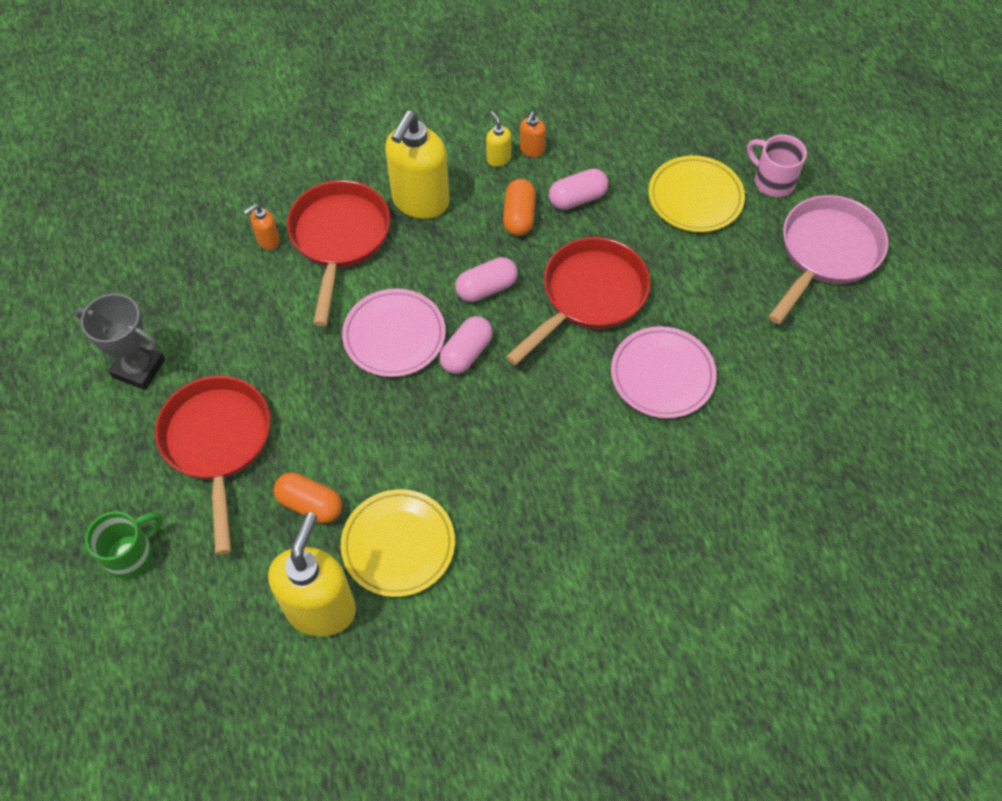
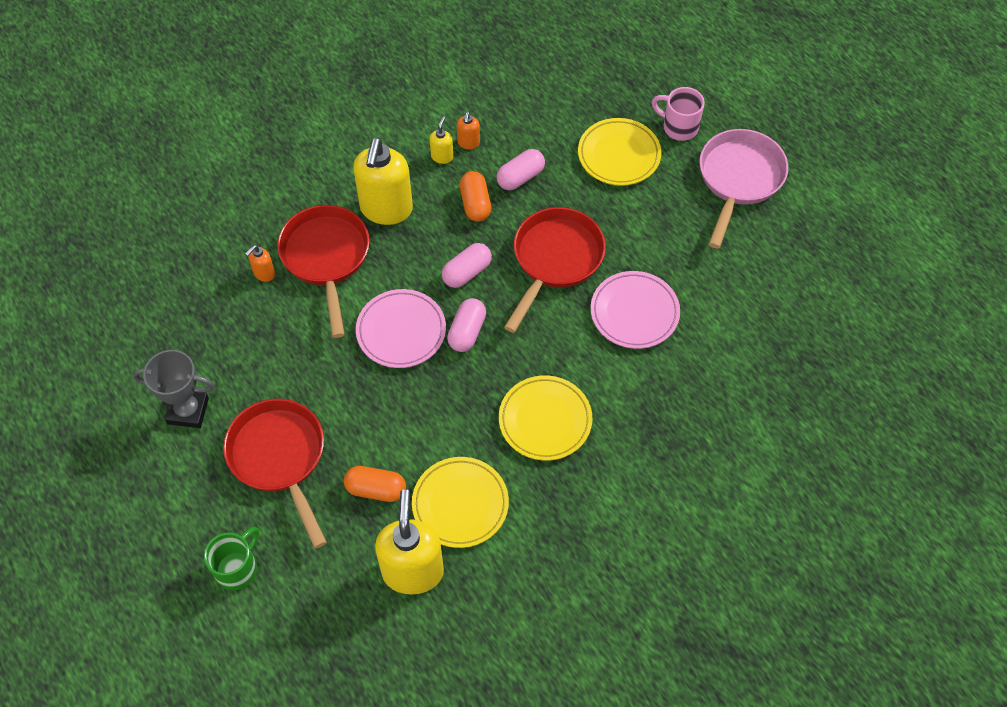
camera: 15 degrees left, 0 degrees up
yellow soap dispenser [486,111,511,167] -> yellow soap dispenser turned 60 degrees clockwise [429,116,453,164]
none -> yellow plate [499,375,592,461]

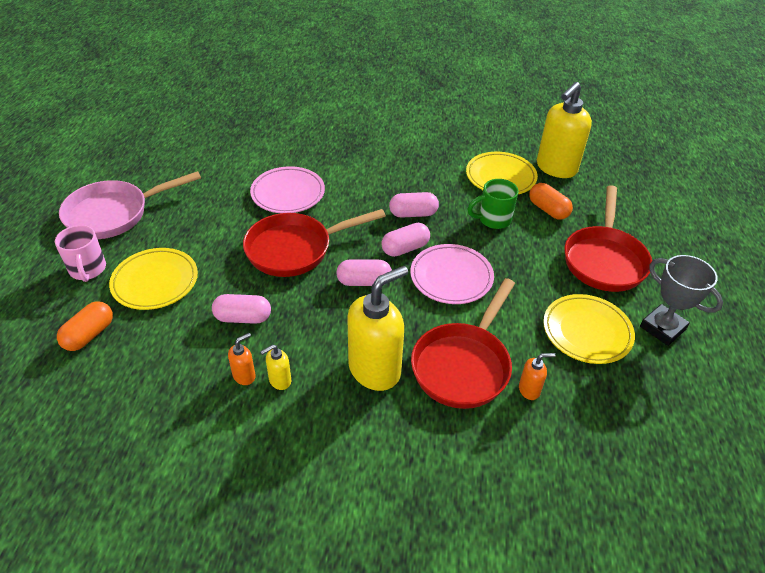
camera: 140 degrees left, 15 degrees down
green mug [204,527,259,590] -> green mug moved to [467,179,519,229]
orange capsule [460,171,492,222] -> orange capsule moved to [57,301,113,351]
yellow plate [499,375,592,461] -> yellow plate moved to [543,294,635,364]
none -> pink capsule [389,192,439,218]

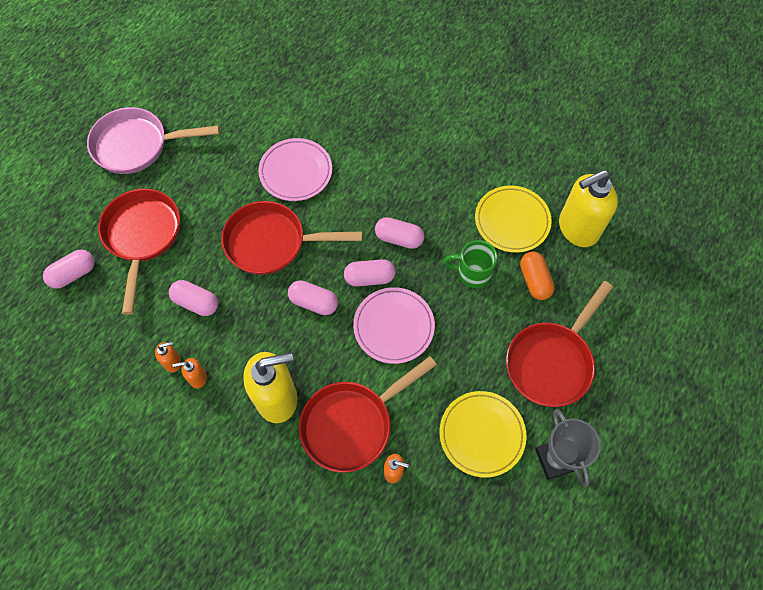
camera: 25 degrees right, 20 degrees up
pink mug [55,225,106,282] -> none
orange capsule [57,301,113,351] -> pink capsule [43,250,95,289]
yellow plate [109,248,198,310] -> red pan [98,189,180,315]
yellow soap dispenser [261,344,291,390] -> orange soap dispenser [172,358,207,389]

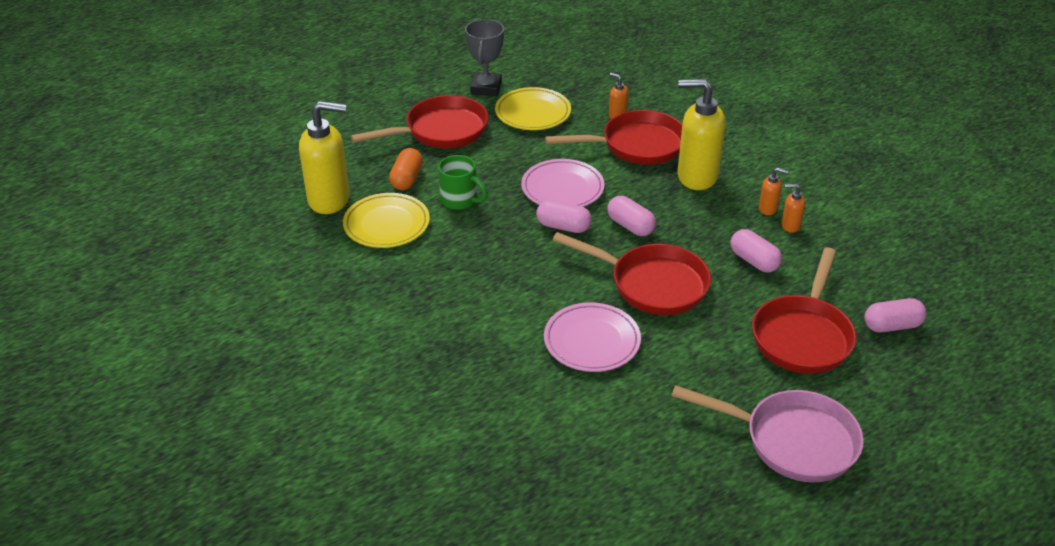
camera: 155 degrees left, 25 degrees down
pink capsule [375,217,424,249] -> none

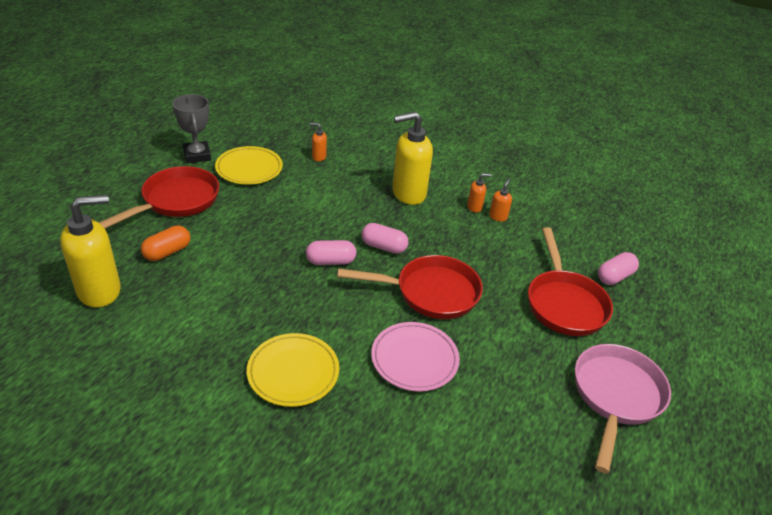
camera: 30 degrees left, 0 degrees up
yellow plate [343,193,430,248] -> yellow plate moved to [247,333,339,407]
orange capsule [389,148,423,190] -> orange capsule turned 60 degrees clockwise [141,225,190,261]
green mug [438,155,488,210] -> none
pink plate [521,159,605,207] -> none
red pan [545,110,682,165] -> none
pink pan [672,385,864,483] -> pink pan turned 60 degrees counterclockwise [575,344,671,474]
pink capsule [731,229,782,273] -> none
orange soap dispenser [781,184,805,233] -> orange soap dispenser turned 135 degrees clockwise [489,179,512,222]

